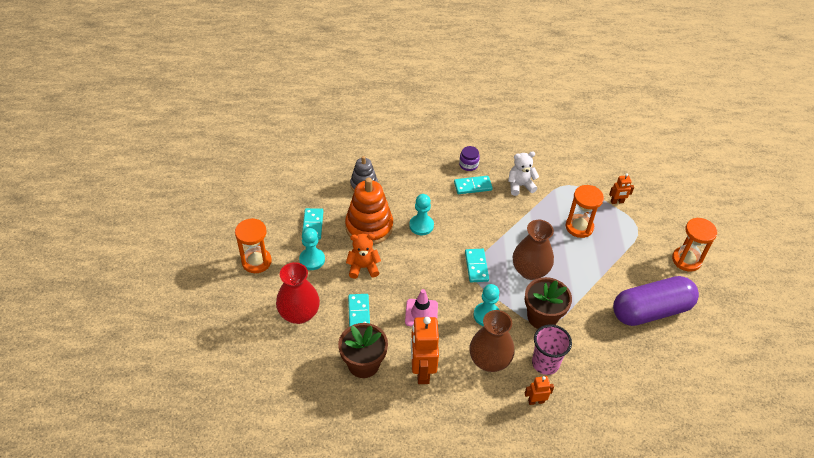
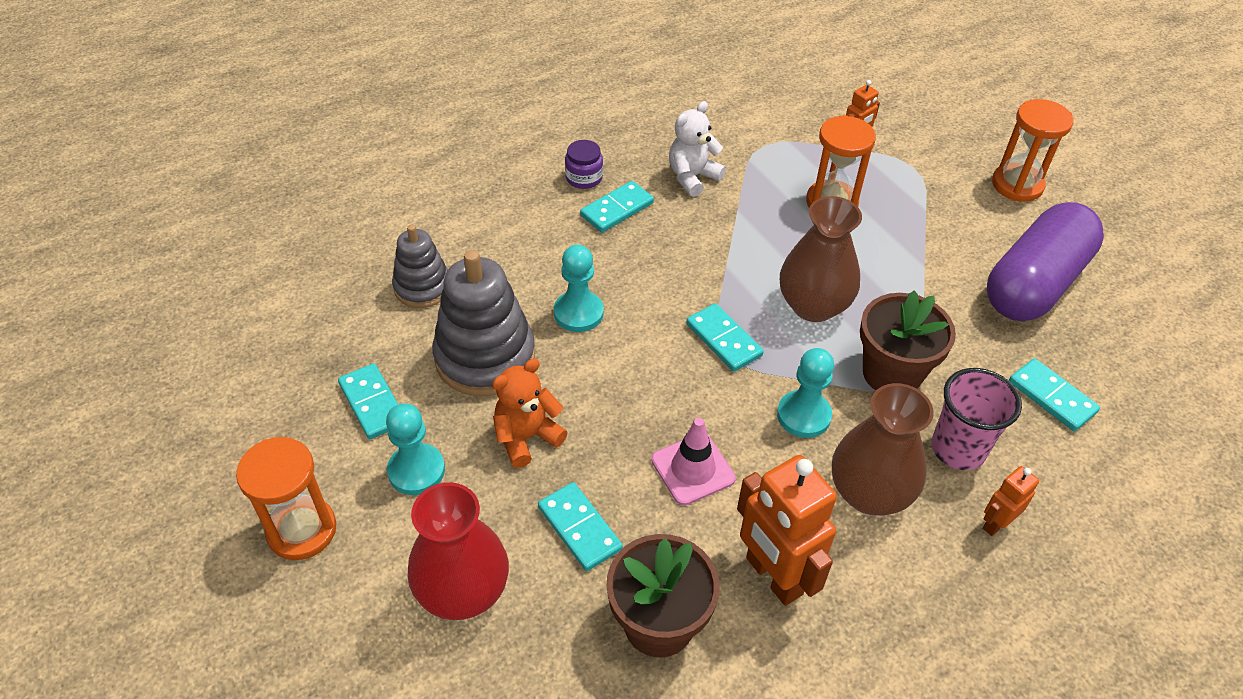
camera: 30 degrees left, 0 degrees up
orange stacking toy [345,178,393,245] -> grey stacking toy [432,250,535,396]
none -> turquoise domino [1009,358,1100,431]

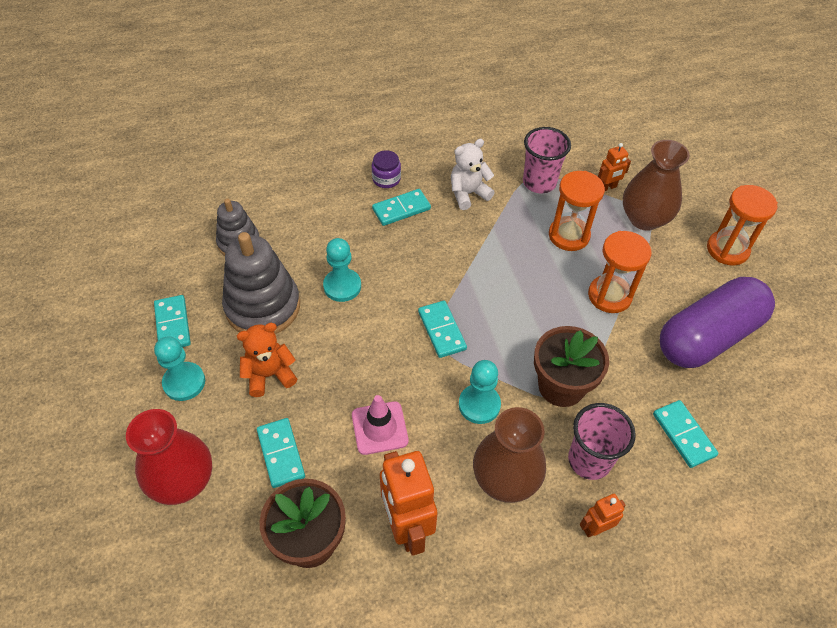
camera: 15 degrees right, 5 degrees up
orange hourglass [236,437,336,560] -> orange hourglass moved to [588,231,652,313]
brown vase [780,196,862,322] -> brown vase moved to [623,140,690,231]
none -> pink cup [523,127,571,193]

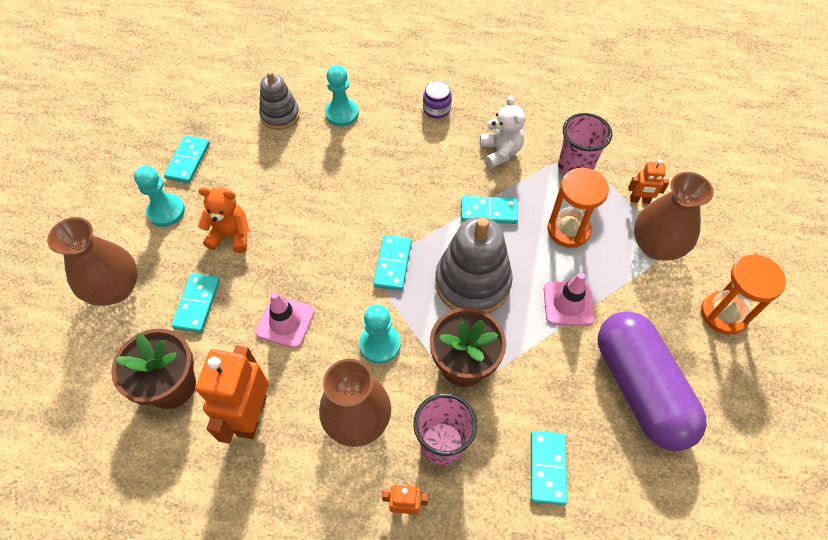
camera: 30 degrees right, 5 degrees up
red vase [126,409,212,505] -> brown vase [47,217,138,306]
grey stacking toy [222,232,300,334] -> grey stacking toy moved to [435,217,513,314]
turquoise pawn [323,238,361,302] -> turquoise pawn moved to [325,65,359,127]
turquoise domino [372,189,431,226] -> turquoise domino moved to [461,196,518,224]
white teddy bear [451,139,495,210] -> white teddy bear turned 75 degrees clockwise [480,96,525,168]
orange hourglass [588,231,652,313] -> pink traffic cone [544,273,595,326]
purple capsule [660,277,775,368] -> purple capsule turned 75 degrees clockwise [598,311,707,451]

